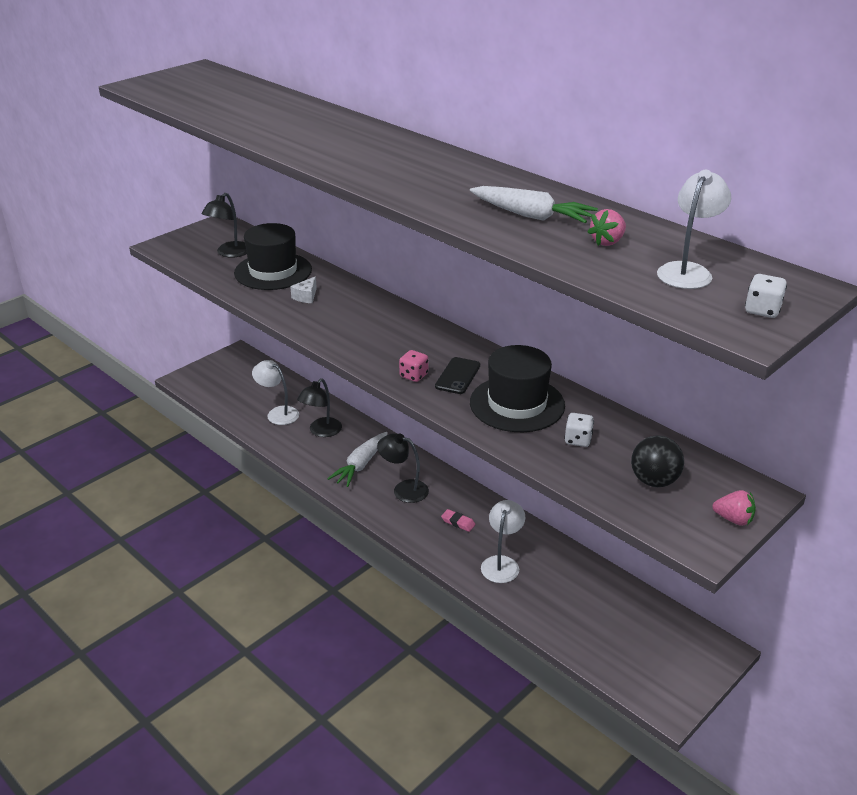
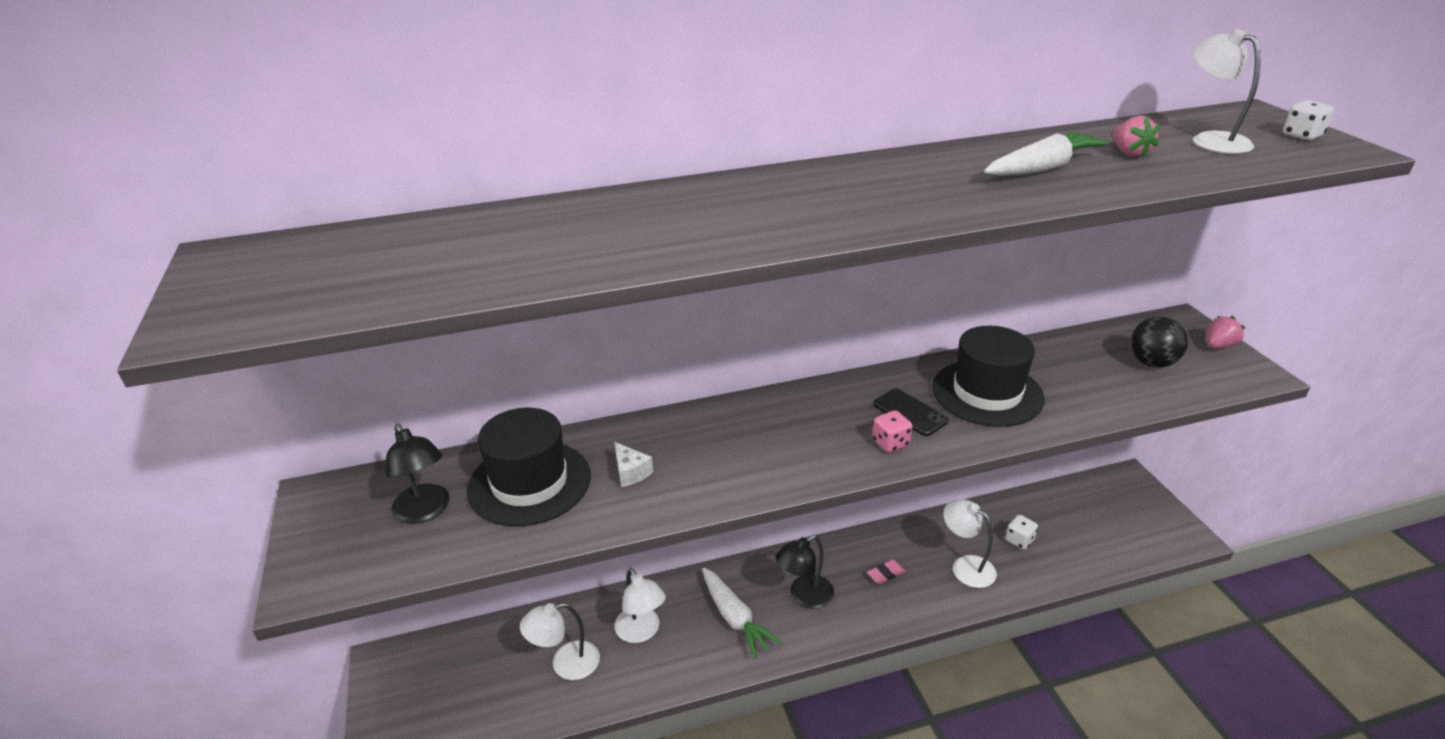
camera: 60 degrees left, 0 degrees up
black lamp [297,378,342,437] -> white lamp [615,568,666,643]
white dice [564,413,594,447] -> white dice moved to [1005,515,1038,549]

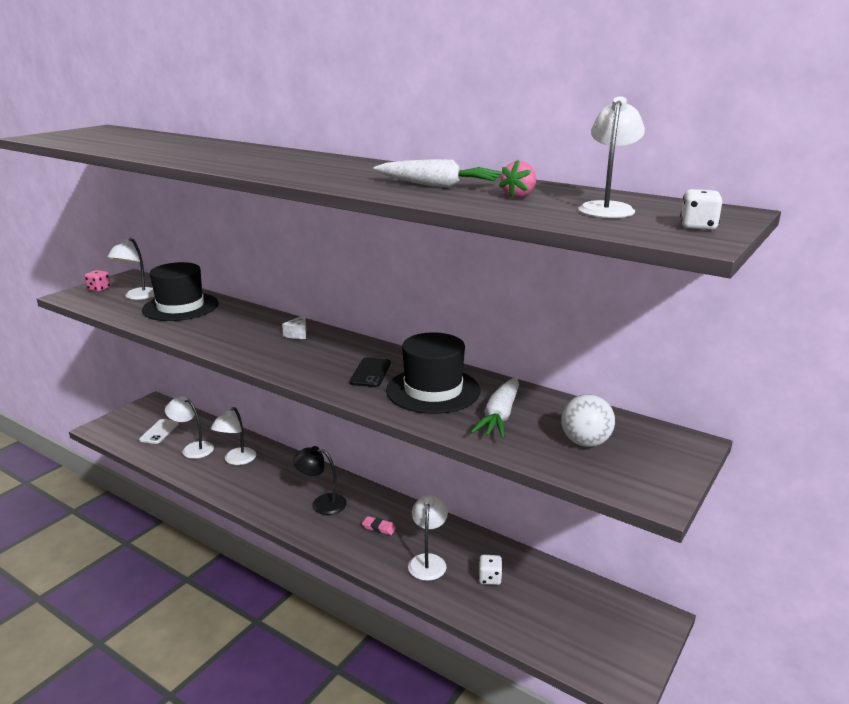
camera: 50 degrees right, 10 degrees down
black lamp [385,423,449,523] -> white lamp [107,238,155,300]
white cheese [614,442,653,487] -> white cheese moved to [282,315,306,339]
white carrot [702,567,782,659] -> white carrot moved to [471,377,519,439]
pink dice [872,410,912,453] -> pink dice moved to [85,270,111,292]
black ball [1130,317,1188,368] -> white ball [561,394,615,447]
pink strawberry [1207,316,1246,349] -> none
none -> white phone [139,419,179,444]

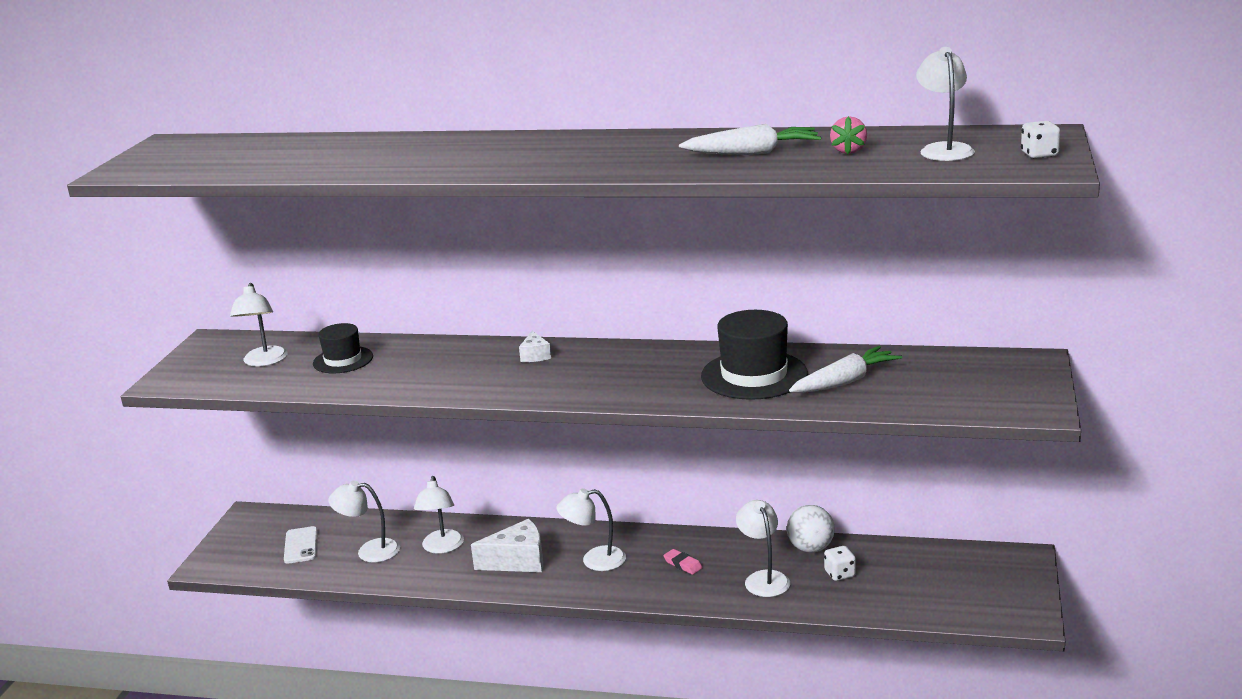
camera: 20 degrees left, 0 degrees up
pink dice [85,270,111,292] -> none
black hat [142,262,218,321] -> black hat [313,323,373,373], size x0.61
black lamp [293,446,347,515] -> white lamp [557,488,626,571]
black phone [349,357,391,387] -> none
pink eraser [362,516,396,535] -> pink eraser turned 45 degrees clockwise [663,549,703,575]
white carrot [471,377,519,439] -> white carrot turned 120 degrees counterclockwise [789,346,902,393]
white ball [561,394,615,447] -> white ball moved to [787,505,835,553]
none -> white cheese [471,519,543,572]

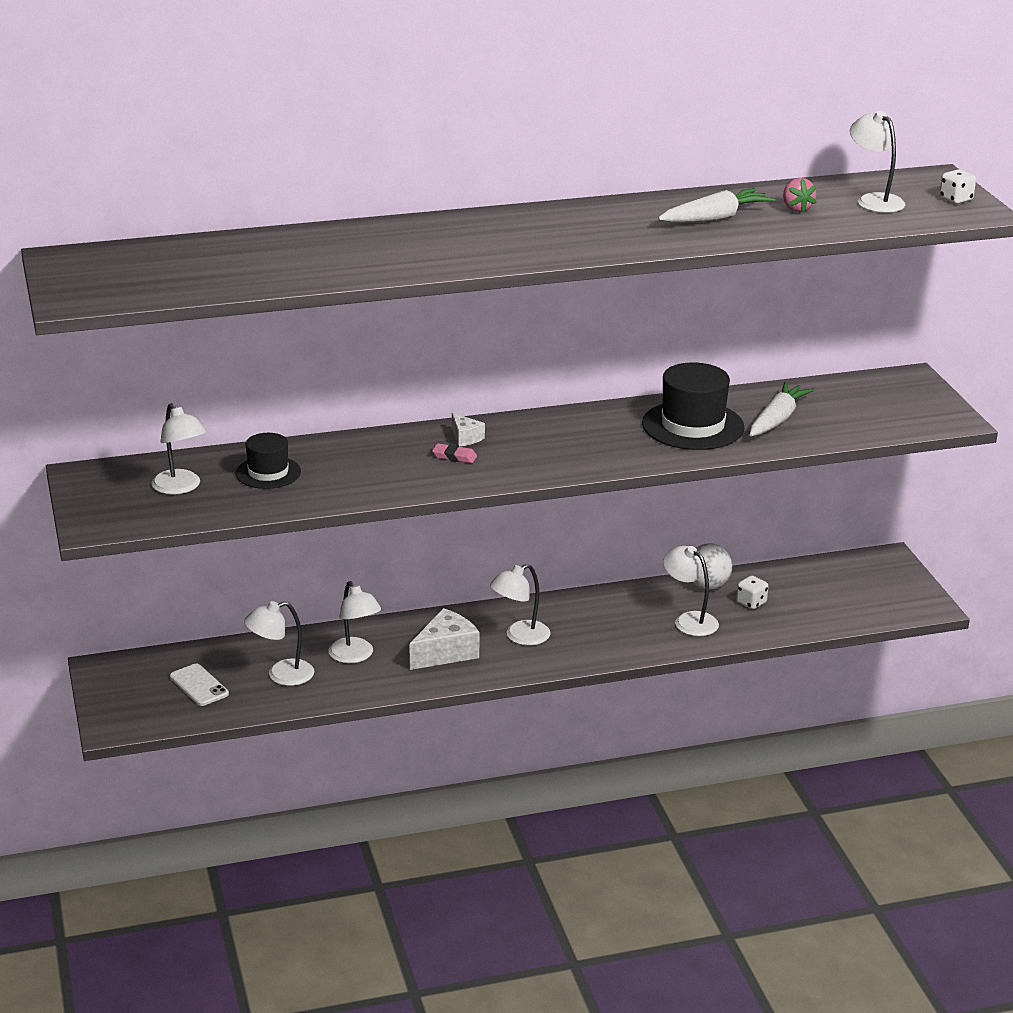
camera: 30 degrees left, 5 degrees up
pink eraser [663,549,703,575] -> pink eraser moved to [432,443,477,463]

